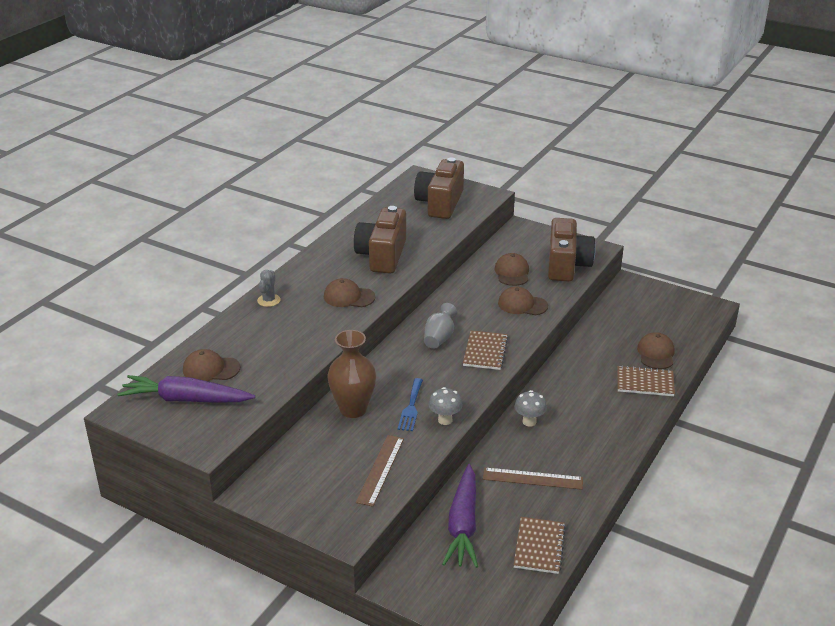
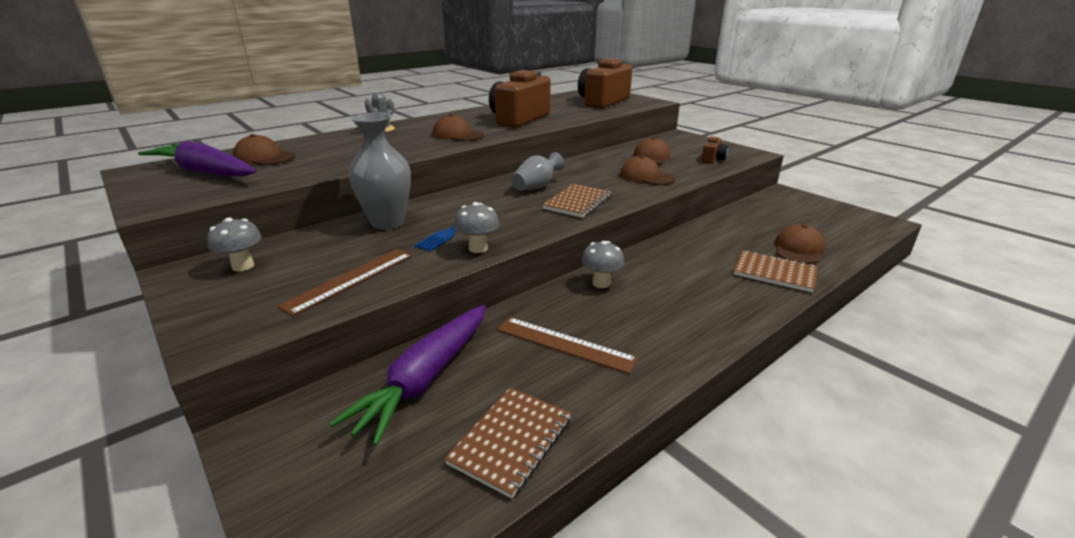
camera: 20 degrees right, 5 degrees down
brown vase [327,330,376,418] -> grey vase [349,113,411,230]
brown camera [548,218,596,281] -> brown camera [702,136,729,163], size x0.45
none -> grey mushroom [207,217,262,271]

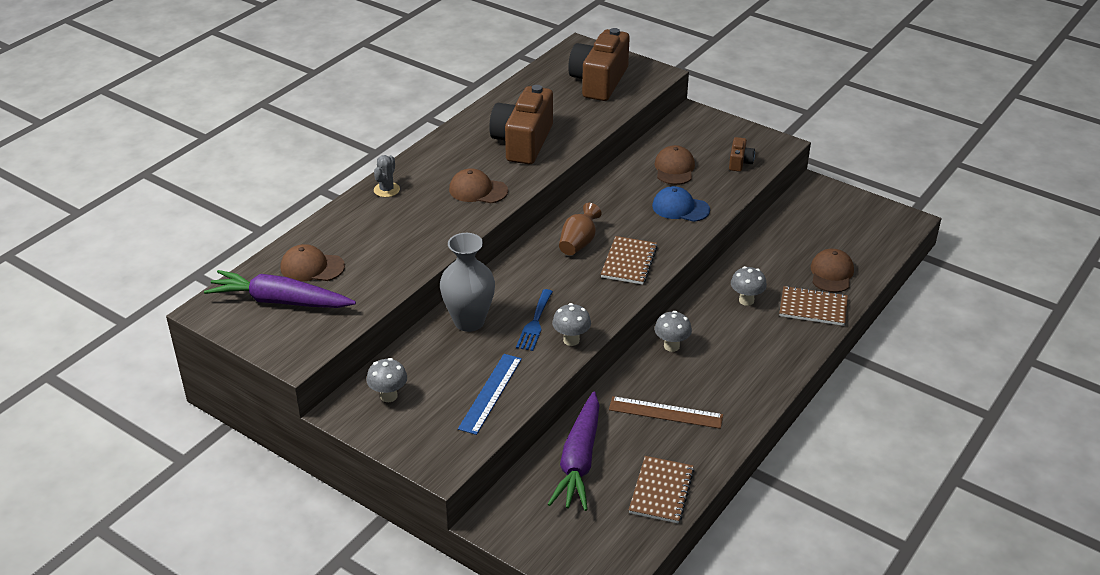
camera: 15 degrees left, 10 degrees up
brown ruler [277,249,412,316] -> blue ruler [458,354,522,435]
grey vase [512,152,564,191] -> brown vase [559,203,601,255]
brown cap [620,155,675,185] -> blue cap [652,186,710,222]
none -> grey mushroom [731,266,767,306]

